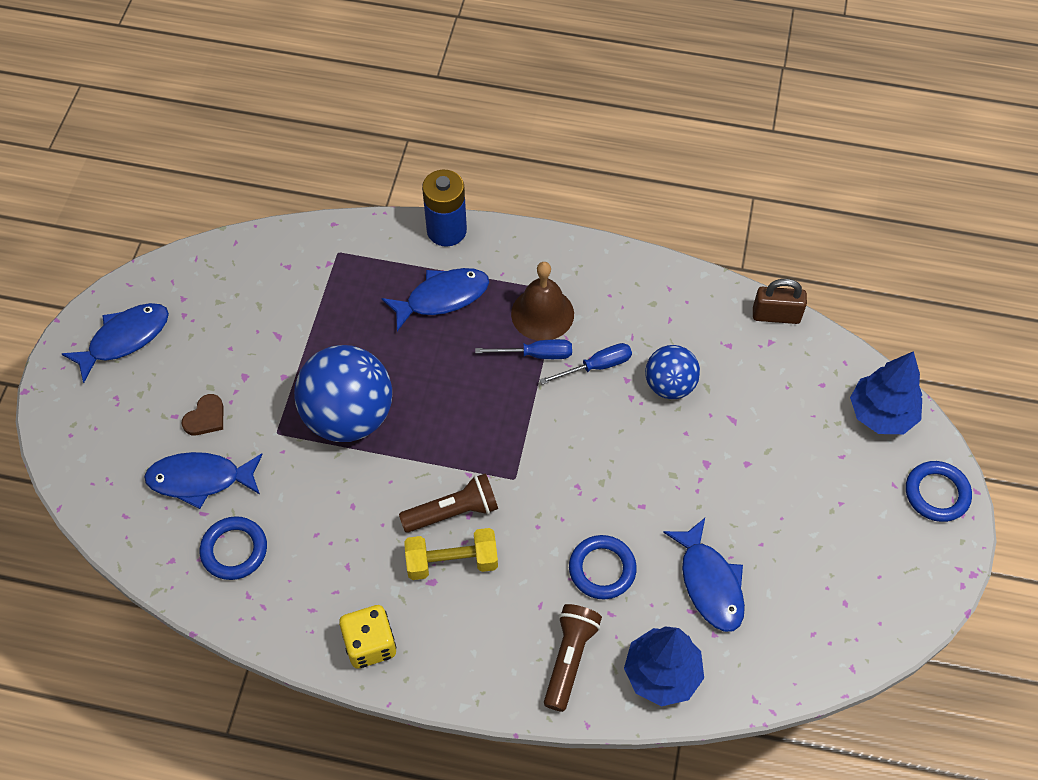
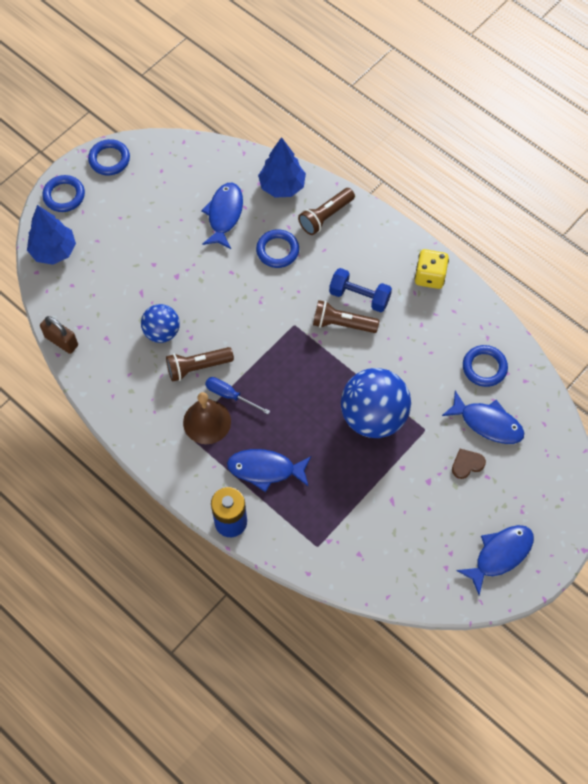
camera: 150 degrees left, 5 degrees up
blue fish [62,303,169,383] -> blue fish turned 150 degrees clockwise [456,525,534,595]
yellow dumbbell [404,528,498,580] -> blue dumbbell [329,268,392,312]
blue screwdriver [540,343,632,384] -> brown flashlight [166,347,234,382]
none -> blue ring [88,139,130,175]

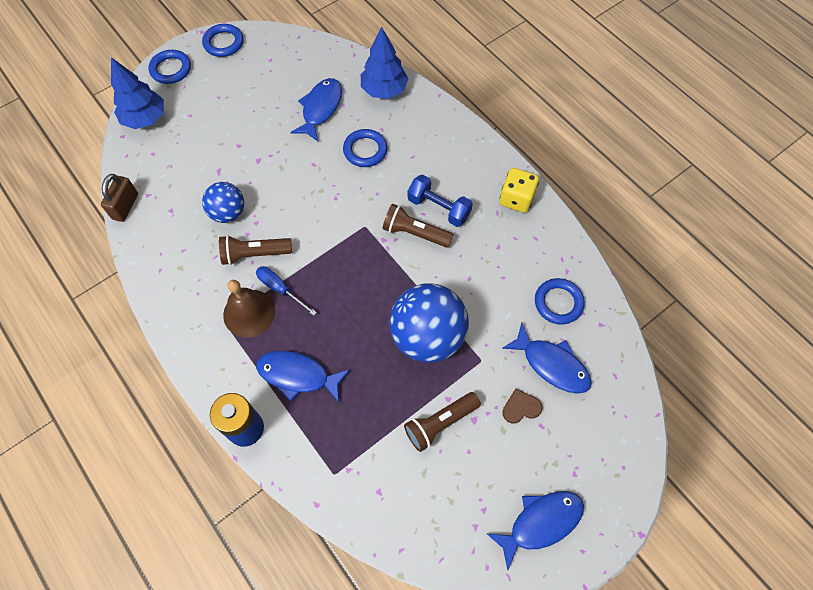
camera: 10 degrees right, 0 degrees up
brown padlock [40,316,78,354] -> brown padlock turned 60 degrees clockwise [101,174,138,222]
brown flashlight [298,188,355,235] -> brown flashlight moved to [404,392,481,452]

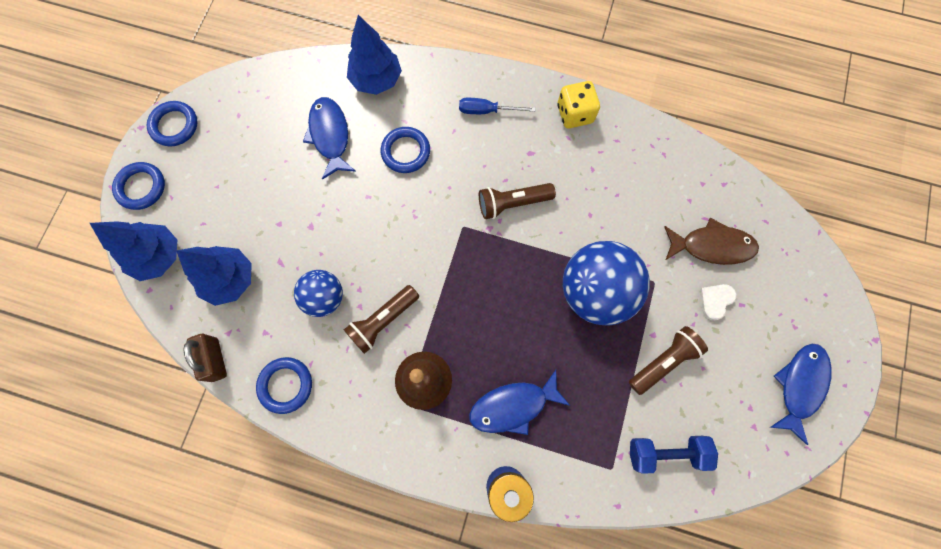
camera: 35 degrees left, 10 degrees up
blue screwdriver [256,266,317,316] -> blue screwdriver moved to [459,98,536,114]
brown flashlight [404,392,481,452] -> brown flashlight turned 150 degrees counterclockwise [629,326,708,395]
blue dumbbell [408,174,473,227] -> blue dumbbell moved to [630,436,718,474]
blue fish [502,323,592,394] -> brown fish [664,218,759,265]
brown heart [503,389,542,423] -> white heart [700,284,737,321]
blue ring [535,278,585,324] -> blue ring moved to [256,357,312,414]
none -> blue tree [176,246,252,306]

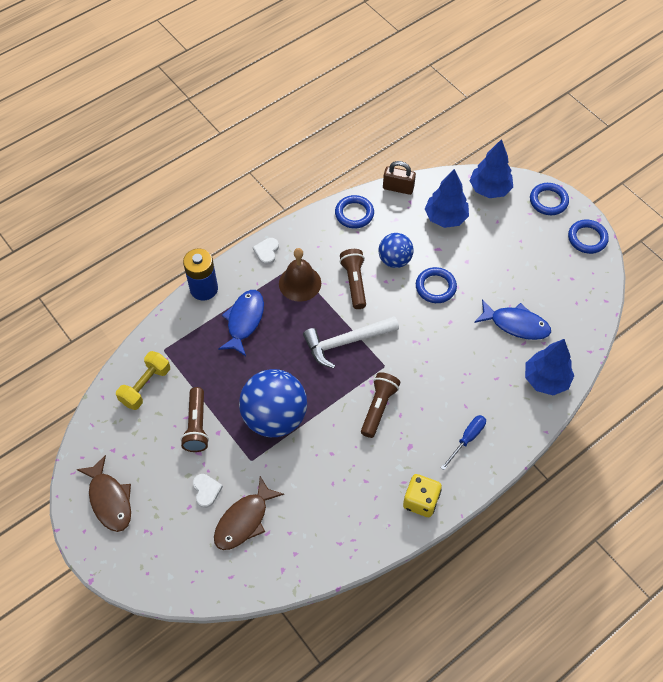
camera: 125 degrees right, 15 degrees down
blue ring [381,127,430,173] -> blue ring moved to [416,267,457,303]
blue dumbbell [630,436,718,474] -> yellow dumbbell [116,351,170,410]
blue fish [769,344,832,445] -> brown fish [76,455,131,532]
none -> white heart [253,238,279,265]
none -> white hammer [303,316,399,368]

